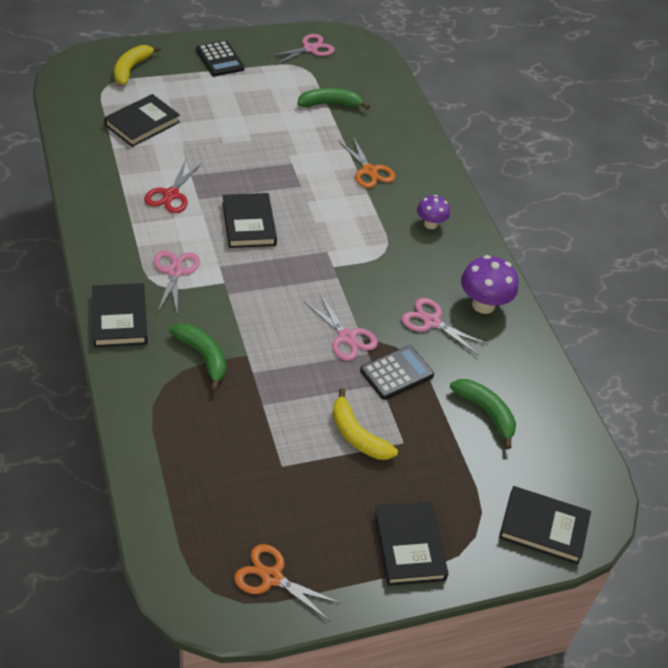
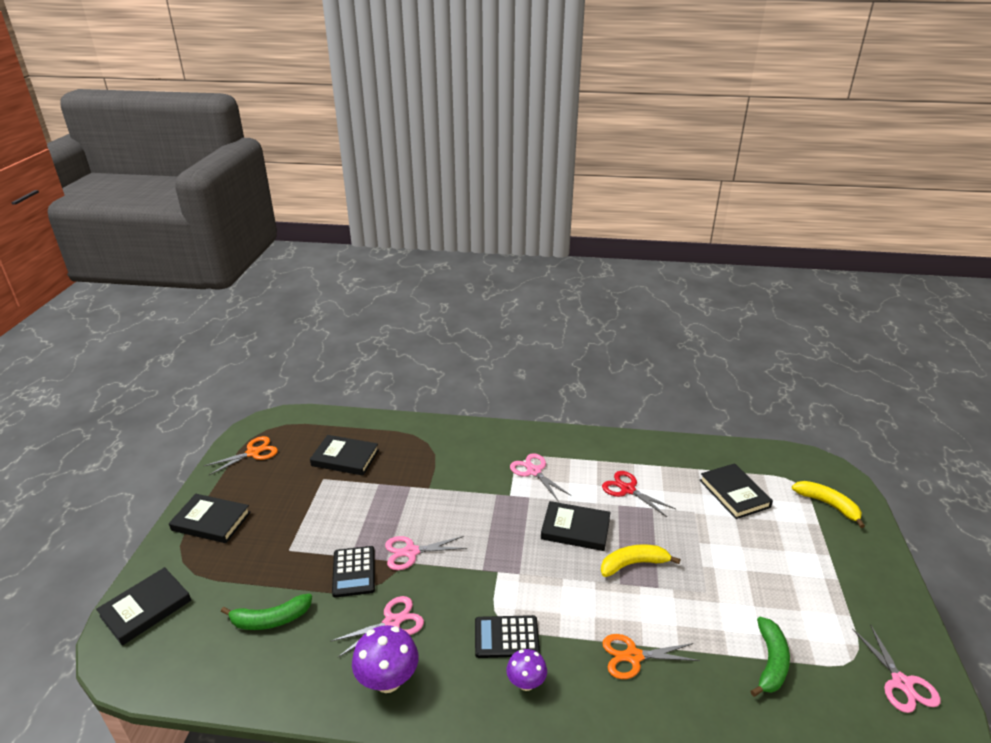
camera: 120 degrees right, 15 degrees down
black book [92,283,148,347] -> black book moved to [310,435,379,476]
pink scissors [154,250,200,312] -> pink scissors turned 150 degrees counterclockwise [510,453,571,502]
green banana [169,324,226,391] -> none
black calculator [196,40,245,77] -> black calculator moved to [475,615,540,658]
yellow banana [332,388,398,460] -> yellow banana moved to [601,544,681,577]

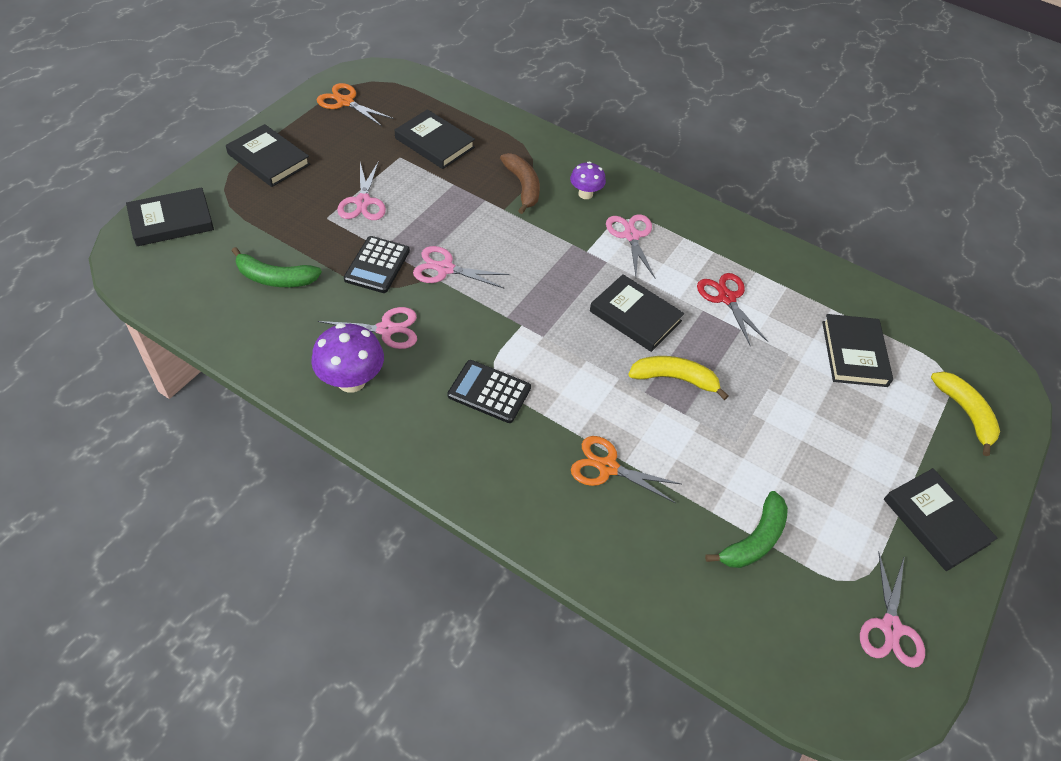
camera: 20 degrees right, 20 degrees up
orange scissors [204,436,278,475] -> orange scissors turned 135 degrees counterclockwise [317,83,393,126]
purple mushroom [506,649,547,691] -> purple mushroom moved to [570,161,606,199]
none -> pink scissors [337,161,386,220]
none -> brown banana [500,153,540,214]
none -> black book [884,468,997,571]

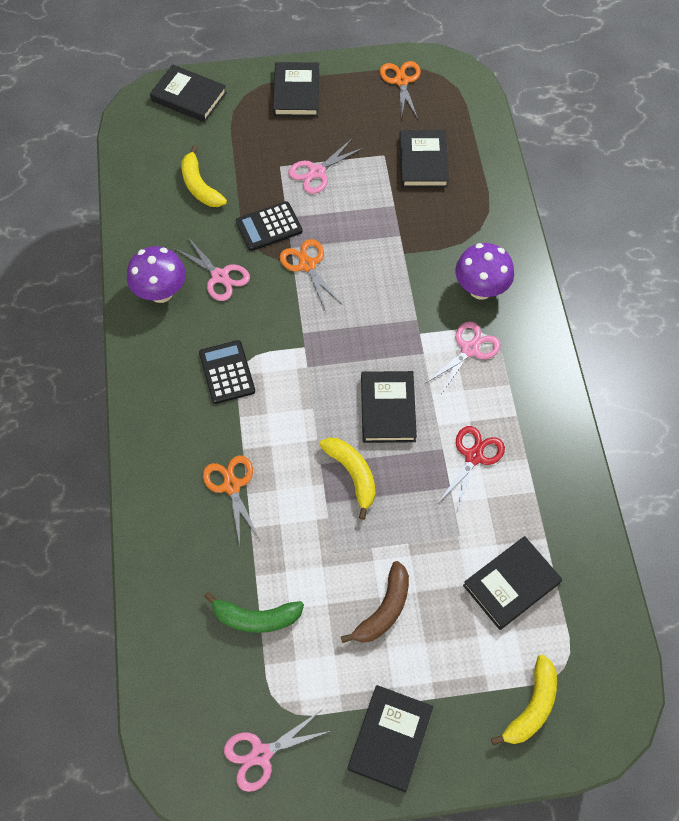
camera: 55 degrees right, 10 degrees up
green banana [232,247,322,287] -> yellow banana [181,145,227,207]
pink scissors [413,246,509,288] -> orange scissors [280,239,342,310]
brown banana [500,153,540,214] -> brown banana moved to [341,561,409,643]
purple mushroom [570,161,606,199] -> purple mushroom [455,243,514,300], size x1.61

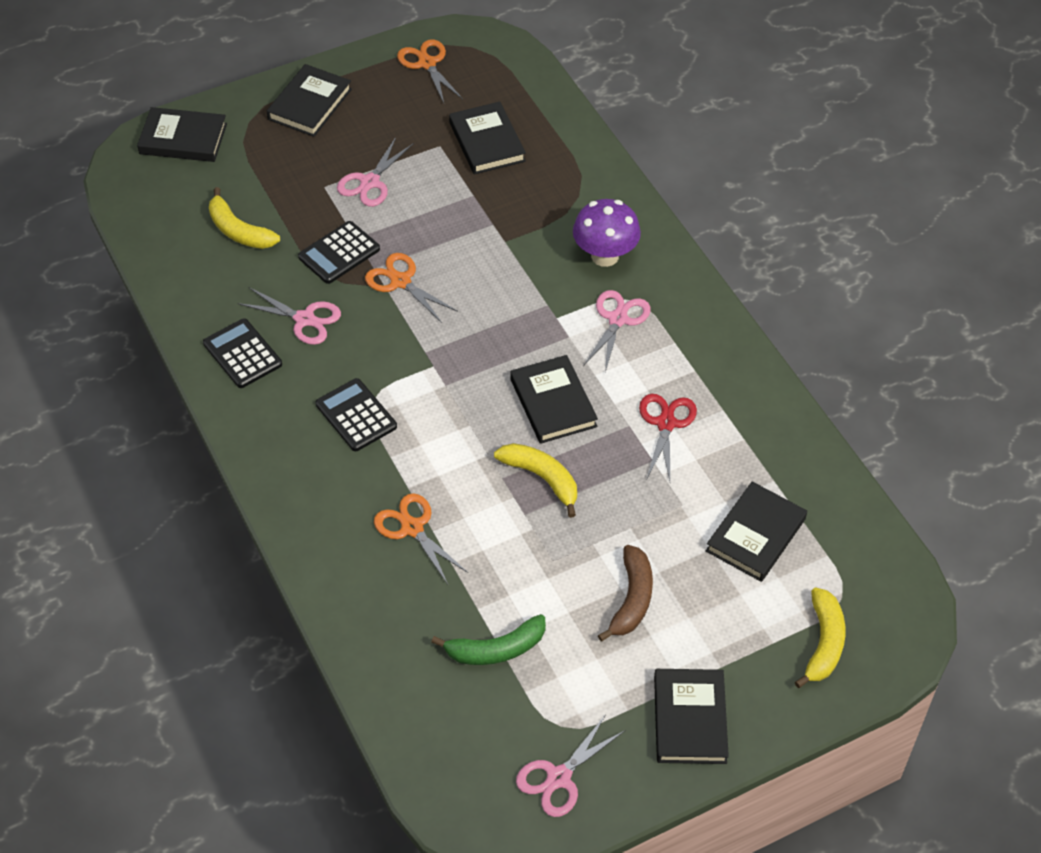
camera: 20 degrees left, 10 degrees down
purple mushroom [127,246,186,303] -> black calculator [203,318,282,388]
black book [273,62,319,117] -> black book turned 45 degrees clockwise [267,64,352,137]

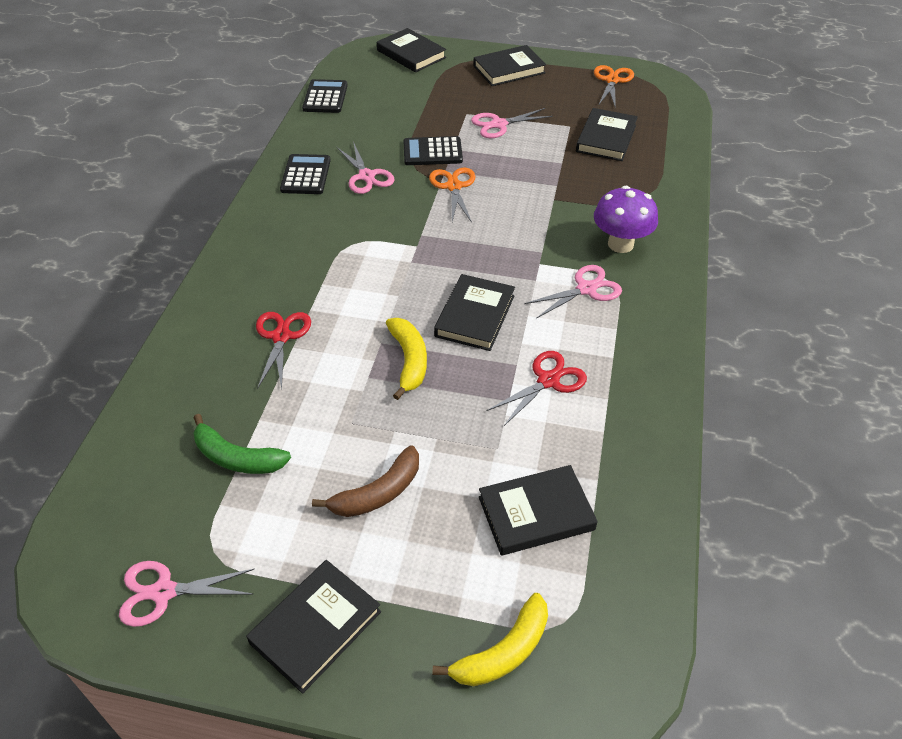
camera: 40 degrees right, 5 degrees down
yellow banana [209,187,280,249] -> none
black calculator [316,378,397,451] -> black calculator moved to [302,79,348,113]
orange scissors [374,493,468,584] -> red scissors [256,312,311,390]

